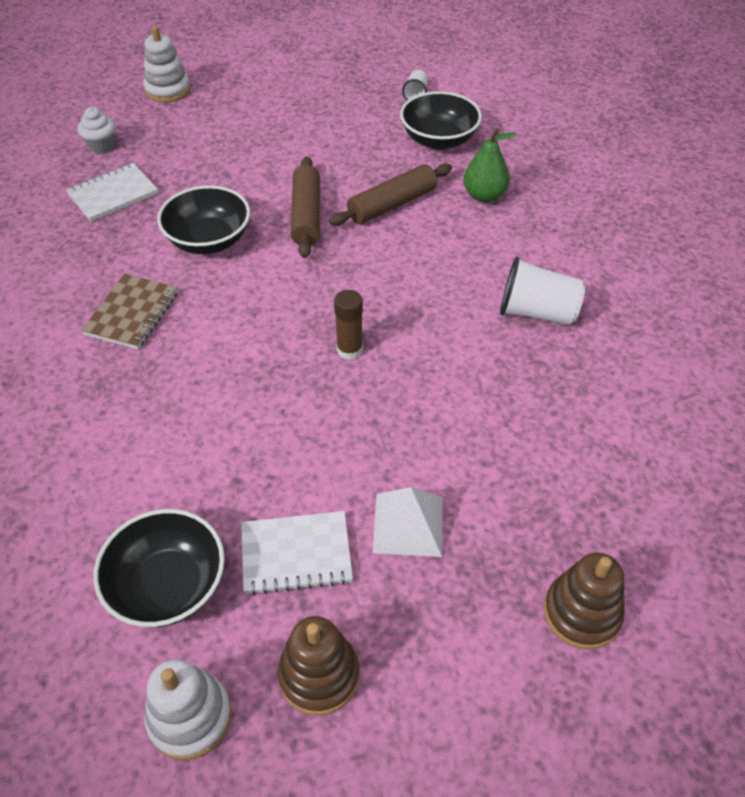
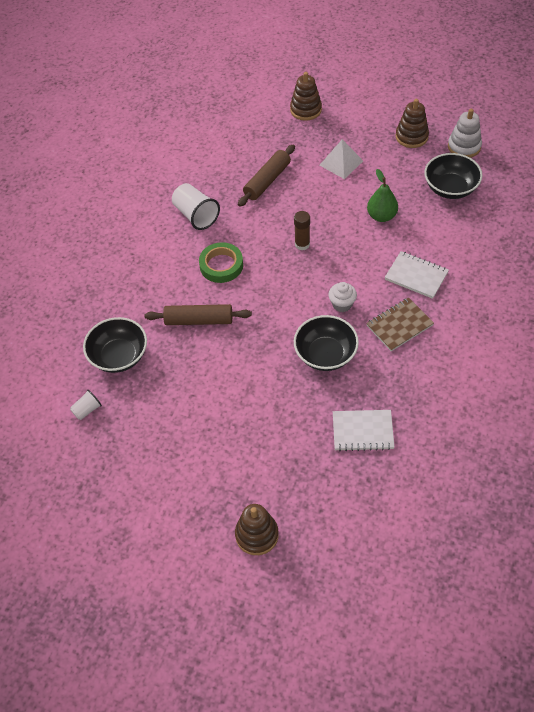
camera: 140 degrees left, 5 degrees up
white cupcake [78,107,115,154] -> white cupcake moved to [328,282,357,312]
white stacking toy [143,26,191,103] -> brown stacking toy [235,504,279,555]
white notebook [241,511,353,595] -> white notebook moved to [385,251,449,299]
brown rolling pin [291,156,320,258] -> brown rolling pin moved to [238,145,295,207]
green pear [463,129,517,202] -> green pear moved to [367,169,398,222]
none -> green tape [199,242,243,283]

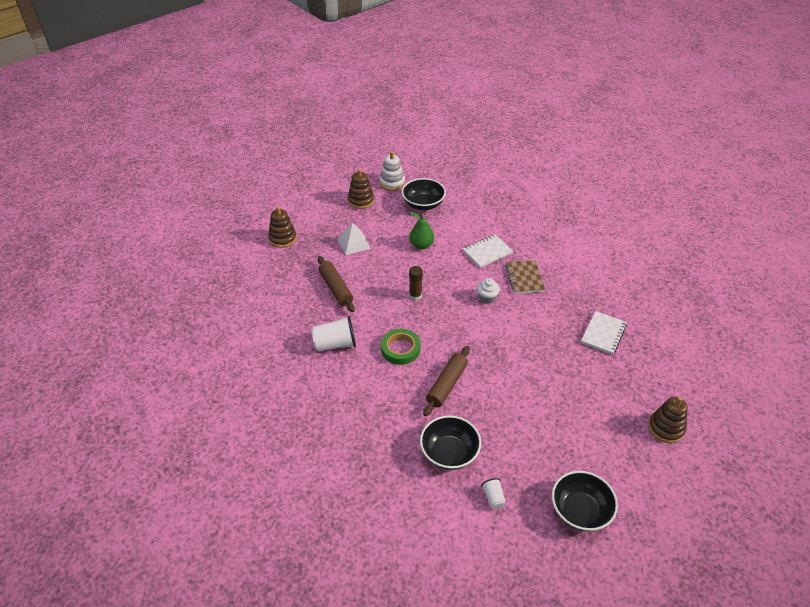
camera: 65 degrees left, 10 degrees down
black bowl [294,315,359,371] -> black bowl moved to [552,471,618,531]

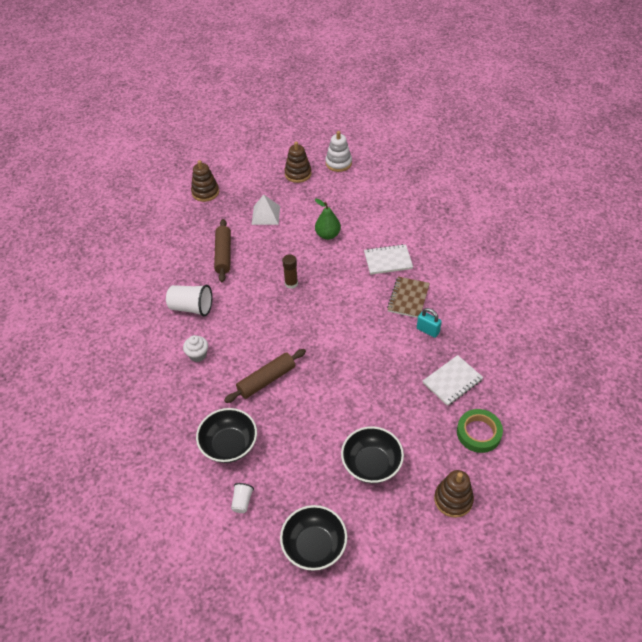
camera: 25 degrees right, 5 degrees up
green tape [381,329,420,365] -> green tape moved to [457,409,503,453]
black bowl [402,178,446,210] -> black bowl moved to [341,426,404,483]
white cupcake [477,278,500,304] -> white cupcake moved to [183,335,208,362]
none -> turquoise padlock [417,308,442,338]

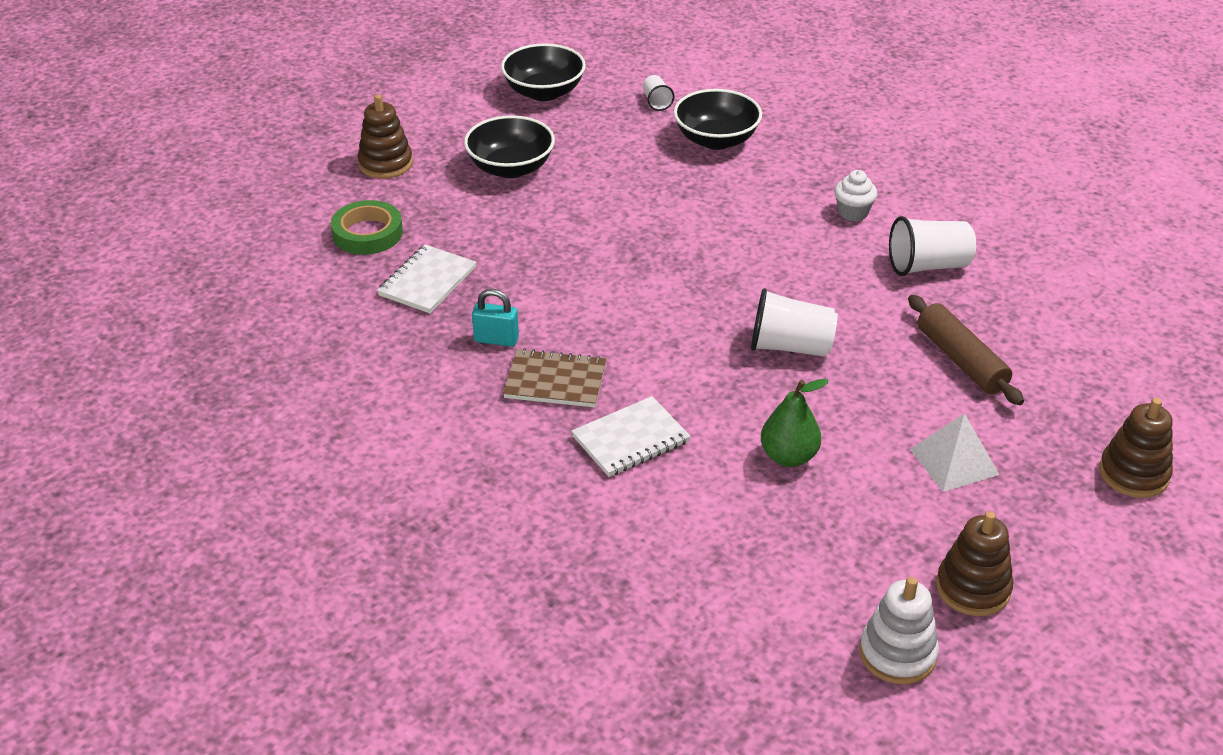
camera: 155 degrees right, 10 degrees down
brown rolling pin [224,349,306,403] -> none
brown glue stick [282,254,298,289] -> white cup [751,288,838,357]
brown notebook [387,276,430,318] -> brown notebook turned 75 degrees counterclockwise [503,348,607,407]

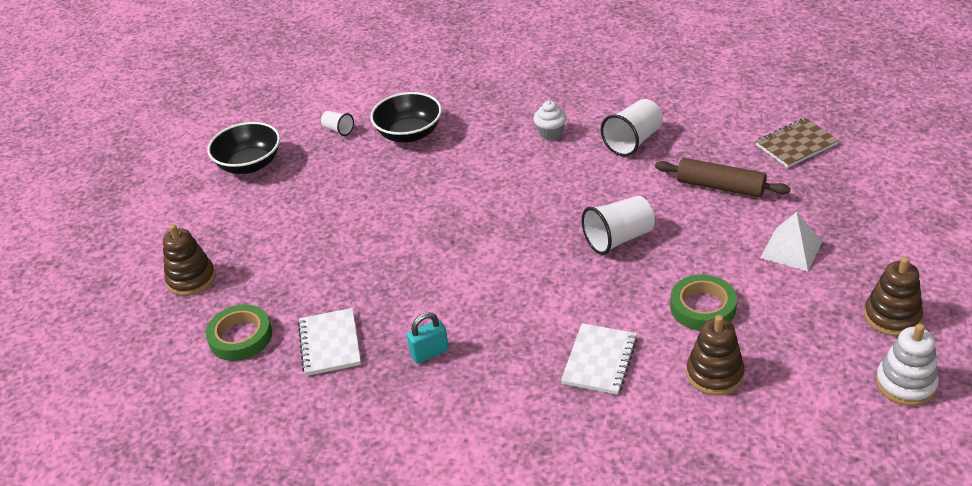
camera: 35 degrees left, 0 degrees up
black bowl [464,115,555,178] -> none
brown notebook [503,348,607,407] -> brown notebook moved to [756,118,839,168]
green pear [761,379,829,467] -> green tape [670,275,737,331]
brown stacking toy [1099,398,1173,498] -> brown stacking toy moved to [686,315,745,395]

